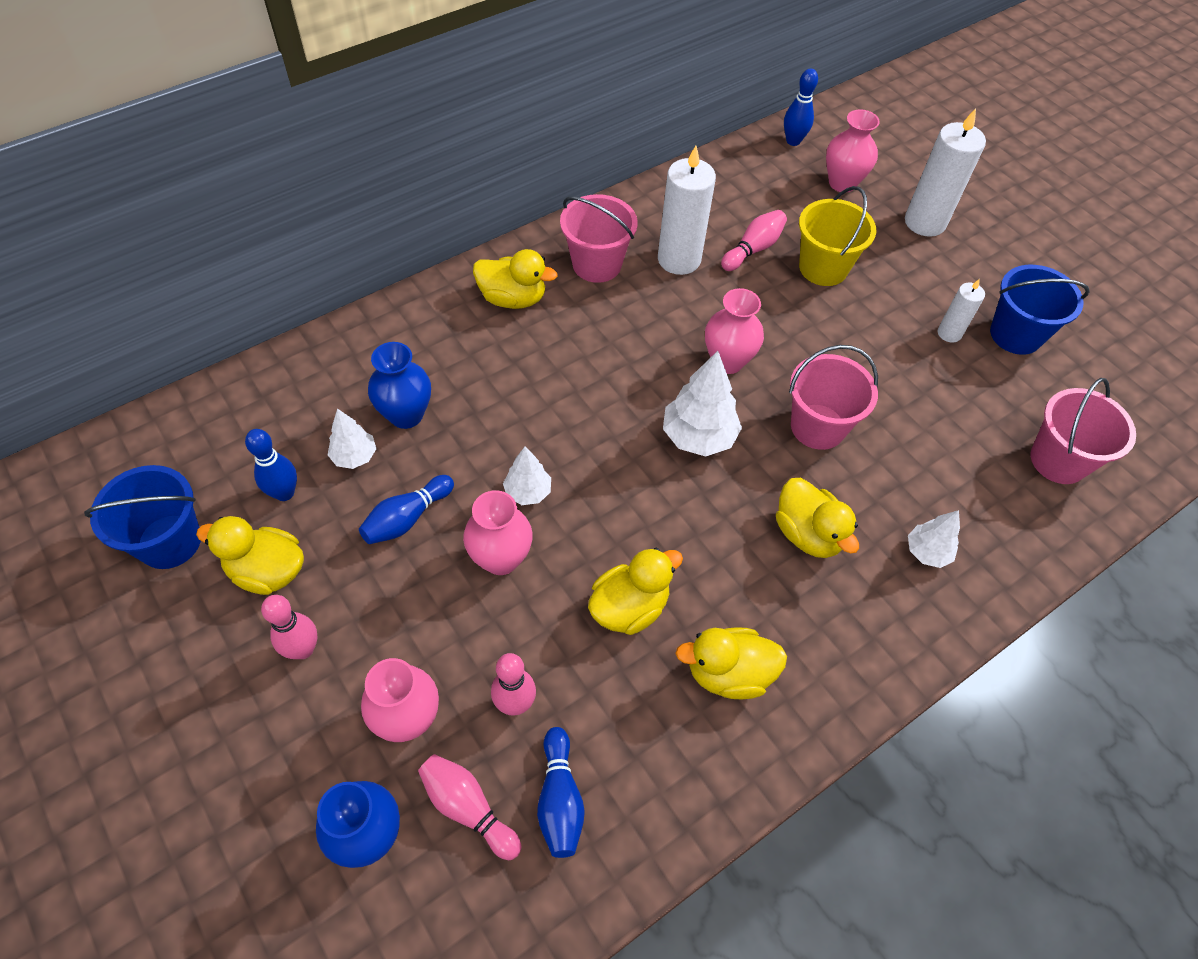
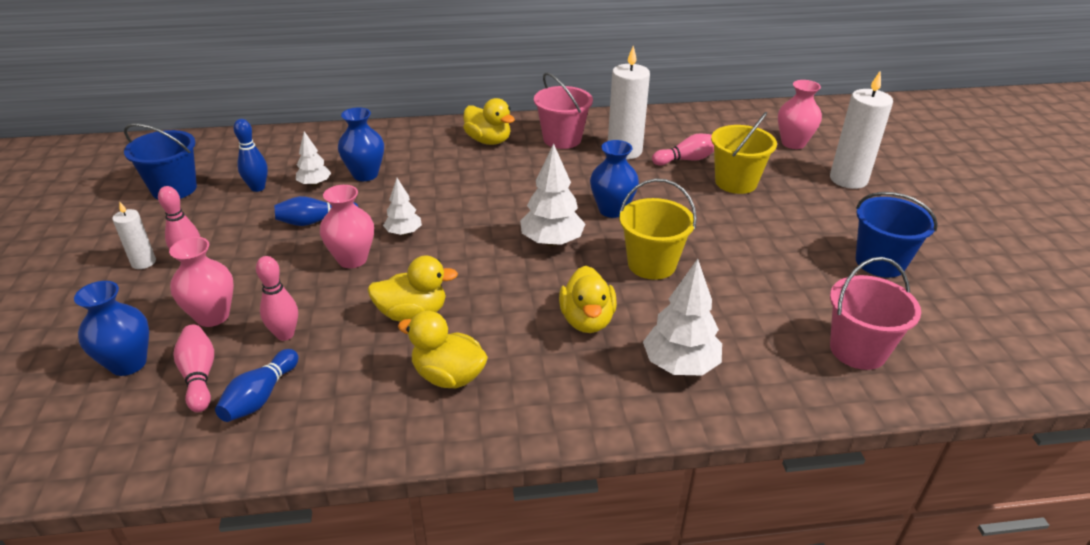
camera: 30 degrees right, 20 degrees down
yellow duck [196,516,304,595] -> none
pink vase [705,288,764,374] -> blue vase [590,140,639,218]
blue bowling pin [784,69,818,146] -> none
pink bucket [789,345,878,450] -> yellow bucket [620,179,697,280]
white tree [908,510,960,568] -> white tree [643,259,722,376], size x1.68
white candle [938,279,985,342] -> white candle moved to [112,202,156,269]

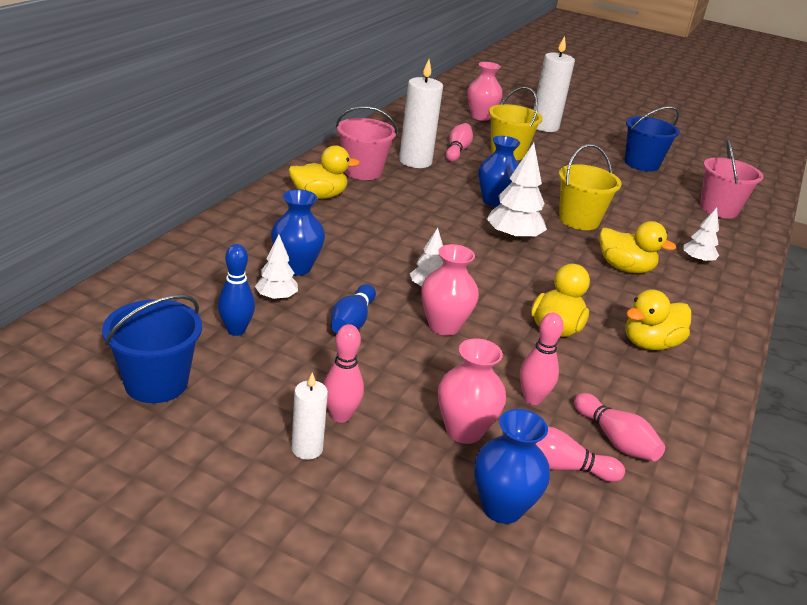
camera: 60 degrees left, 5 degrees down
blue bowling pin [215,349,299,422] -> pink bowling pin [574,393,665,461]
white tree [643,259,722,376] -> white tree [683,207,719,263], size x0.59

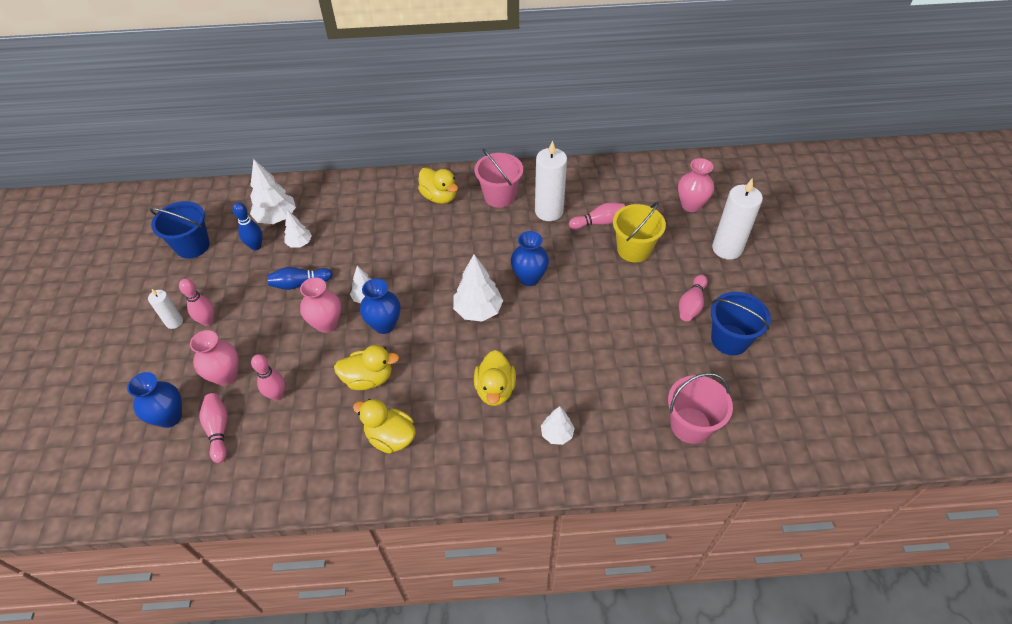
camera: 65 degrees right, 20 degrees up
blue vase [271,189,325,276] -> blue vase moved to [360,278,400,334]
yellow bucket [559,144,622,230] -> none
pink bowling pin [574,393,665,461] -> pink bowling pin moved to [679,275,708,321]
none -> white tree [250,159,296,224]

